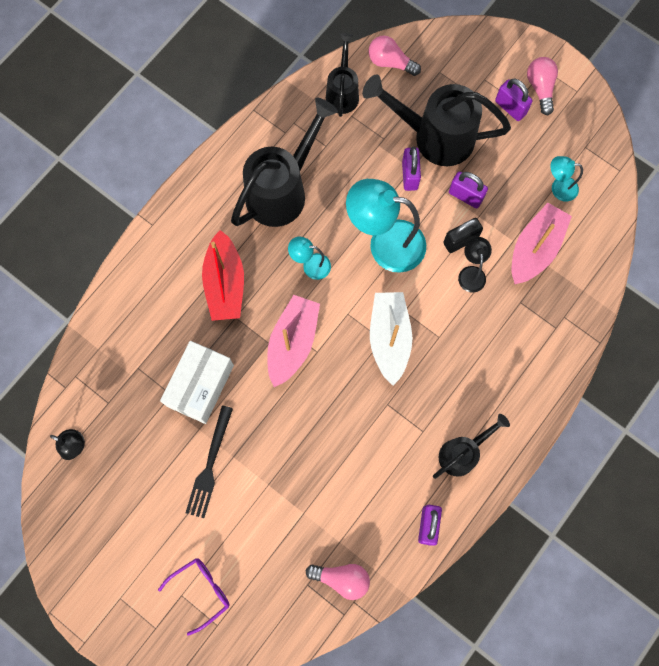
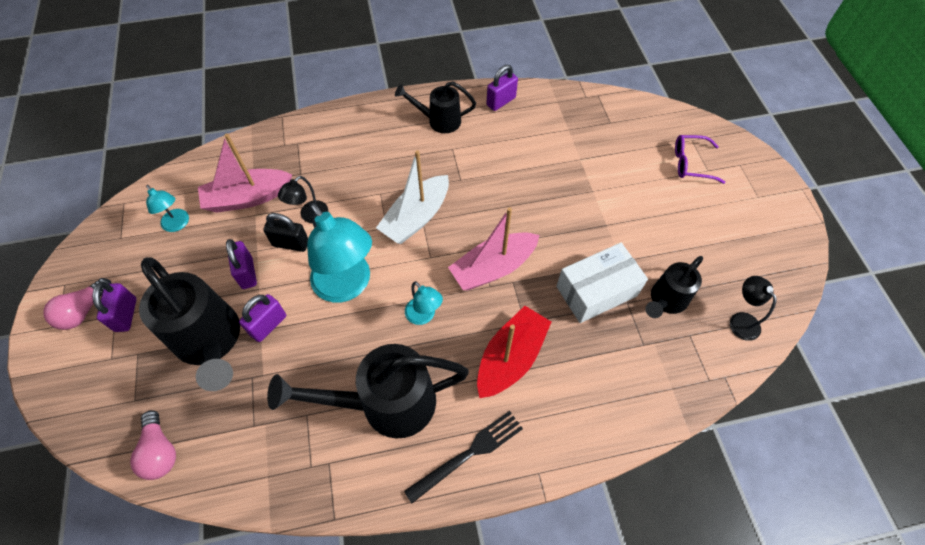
camera: 140 degrees left, 15 degrees down
black fork [186,405,233,518] -> black fork moved to [404,411,523,504]
pink light bulb [306,564,370,600] -> none
black watering can [326,33,359,117] -> black watering can moved to [645,256,703,318]

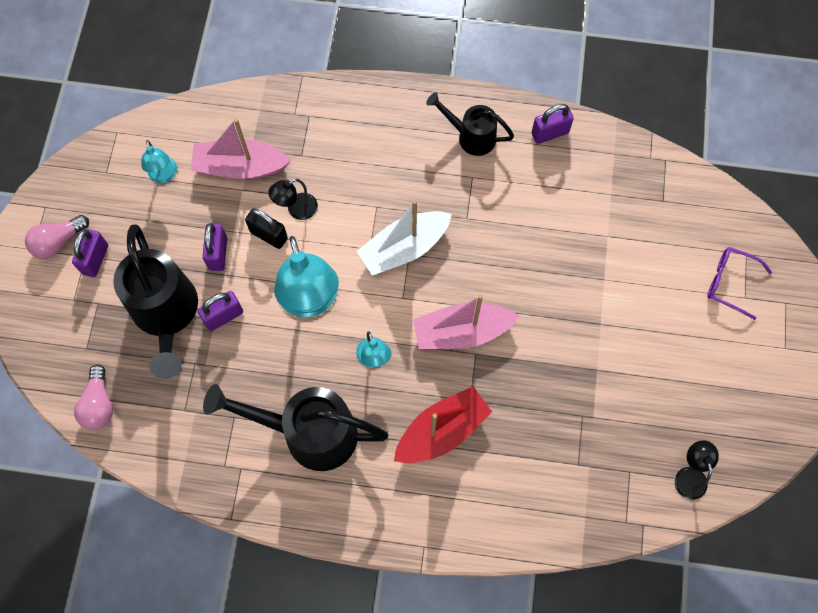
camera: 20 degrees right, 10 degrees up
black fork [404,411,523,504] -> none
white box [556,243,648,323] -> none
black watering can [645,256,703,318] -> none

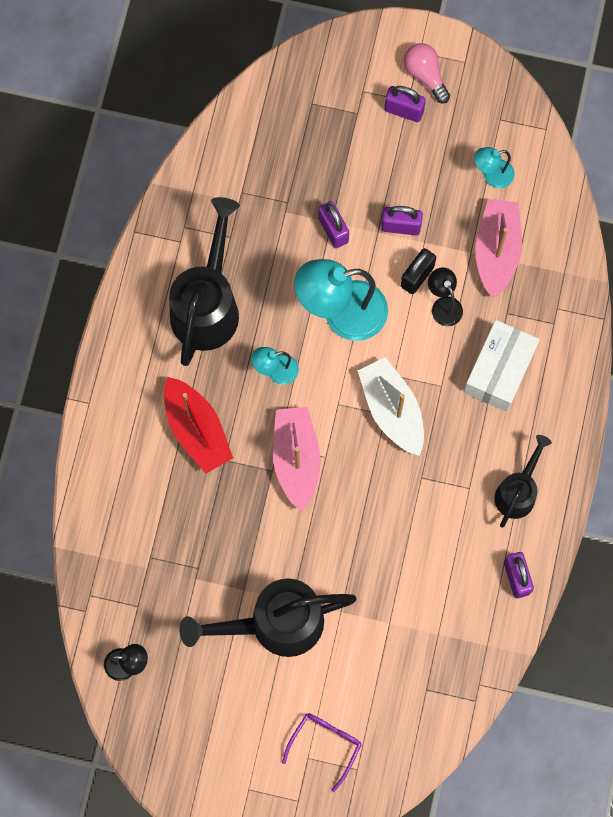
camera: 95 degrees right, 5 degrees up
pink light bulb [74,364,113,430] -> none
black watering can [113,224,198,379] -> black watering can moved to [179,578,356,657]
none -> white box [464,320,540,412]

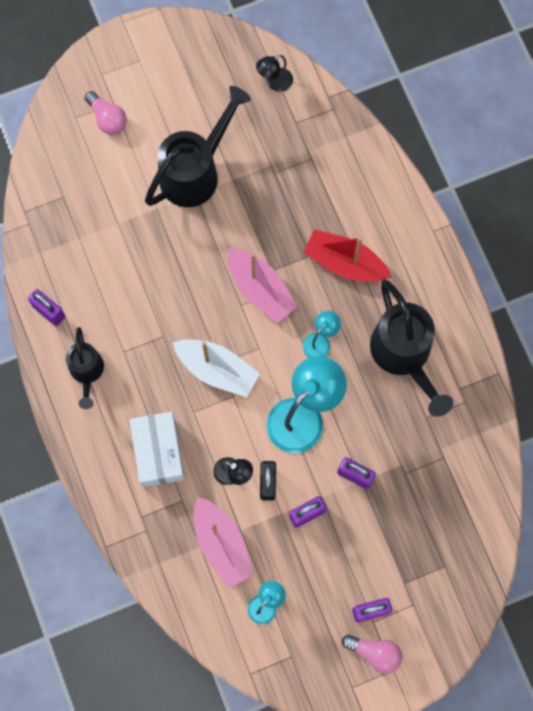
camera: 145 degrees right, 0 degrees up
purple glasses [282,713,362,792] -> pink light bulb [85,91,127,135]

